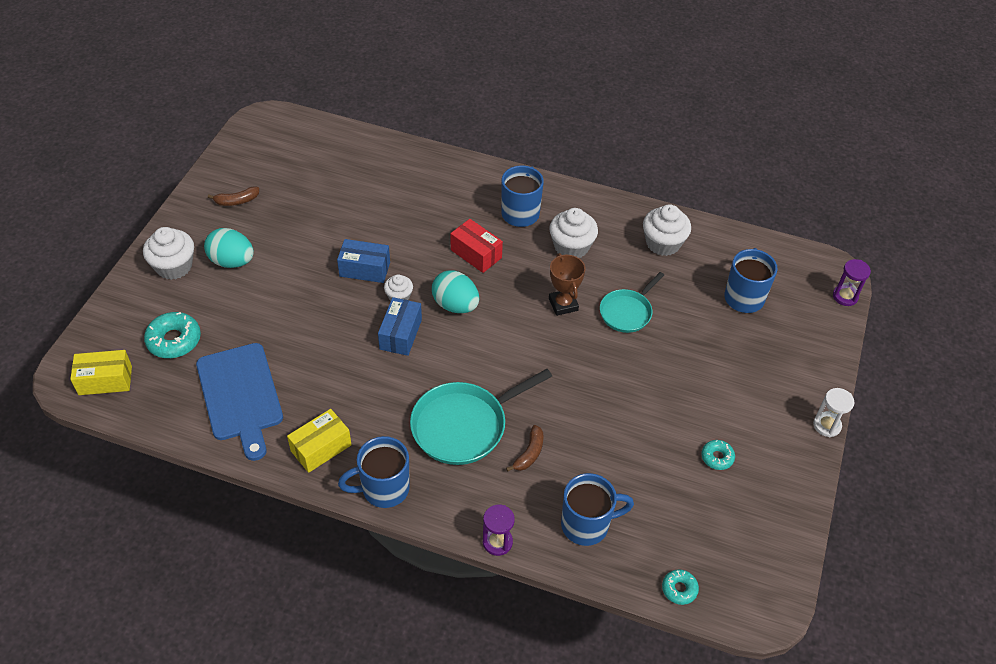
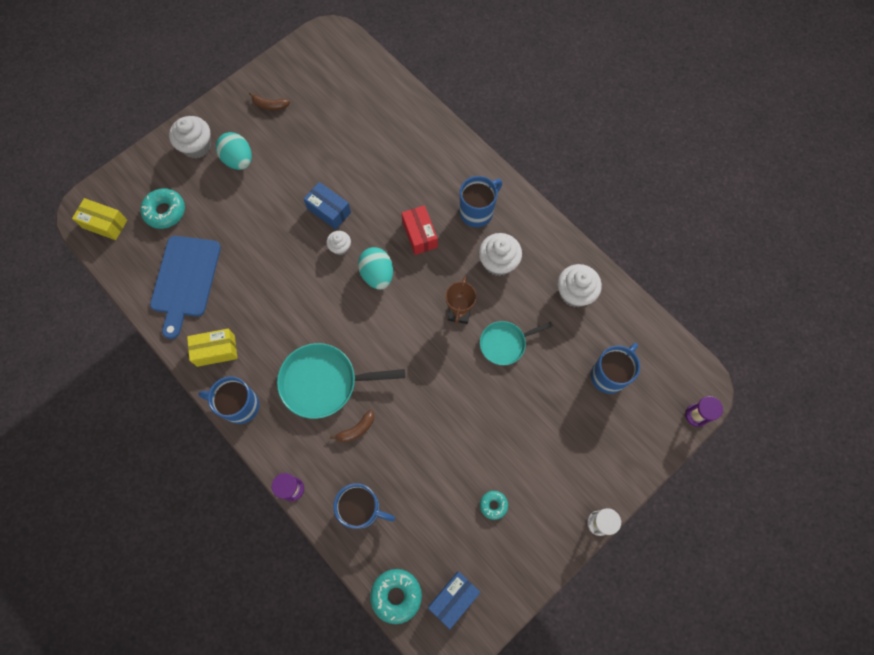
camera: 30 degrees right, 20 degrees up
blue box [378,297,422,356] -> blue box moved to [428,571,481,629]
turquoise donut [662,569,699,605] -> turquoise donut [370,569,422,624], size x1.74

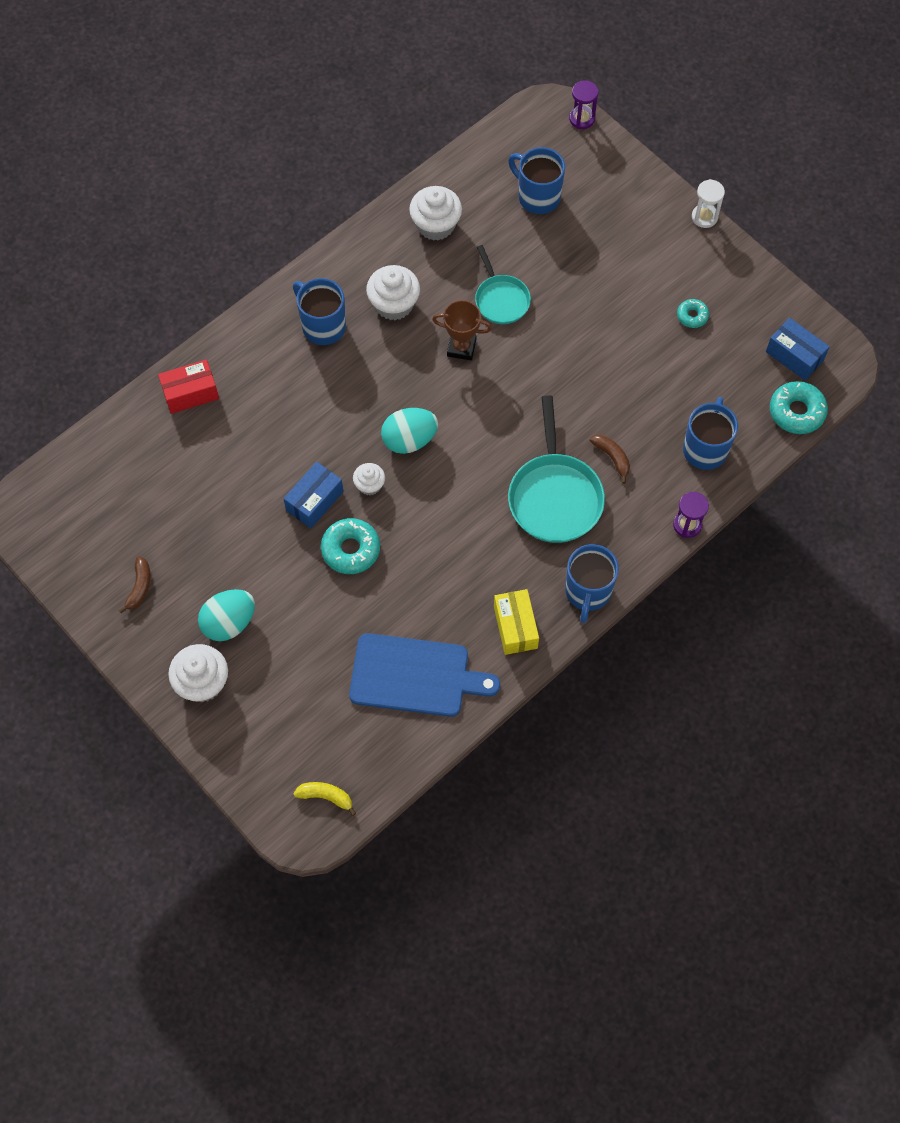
camera: 90 degrees left, 5 degrees down
yellow box [72,198,127,240] -> yellow banana [294,782,356,816]
turquoise donut [140,188,185,229] -> turquoise donut moved to [321,518,380,574]
red box [402,205,438,255] -> red box moved to [158,359,219,414]

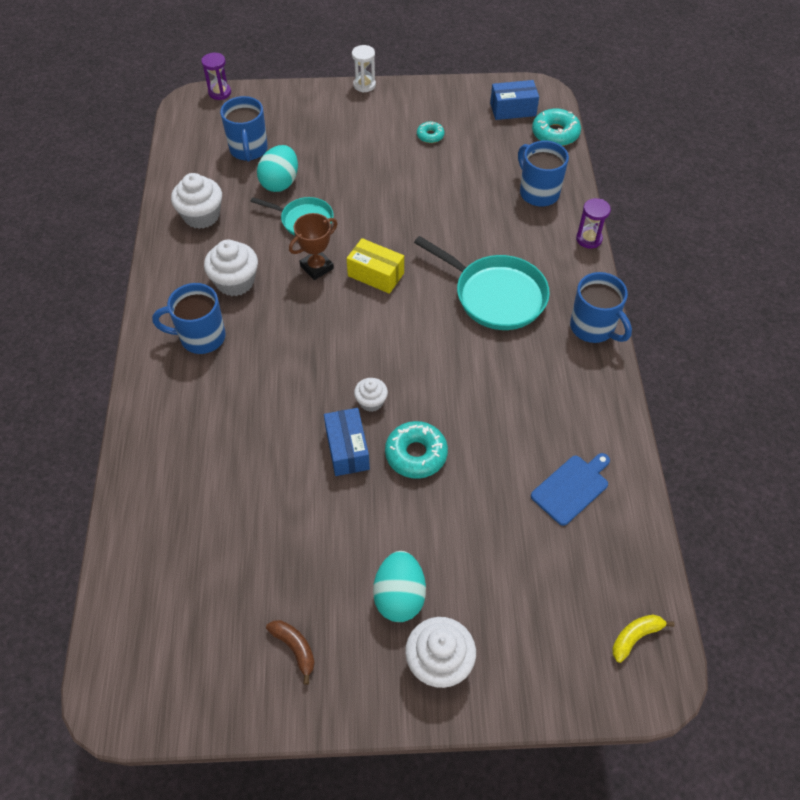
camera: 50 degrees left, 10 degrees down
red box [158,359,219,414] -> none
blue cutting board [349,633,500,717] -> blue cutting board [531,453,610,526], size x0.60
turquoise egg [381,408,438,454] -> turquoise egg moved to [257,145,298,192]
yellow box [494,589,539,655] -> yellow box moved to [346,238,404,294]
blue mug [508,147,565,214] -> blue mug turned 90 degrees counterclockwise [220,96,268,162]
brown banana [590,435,630,484] -> none

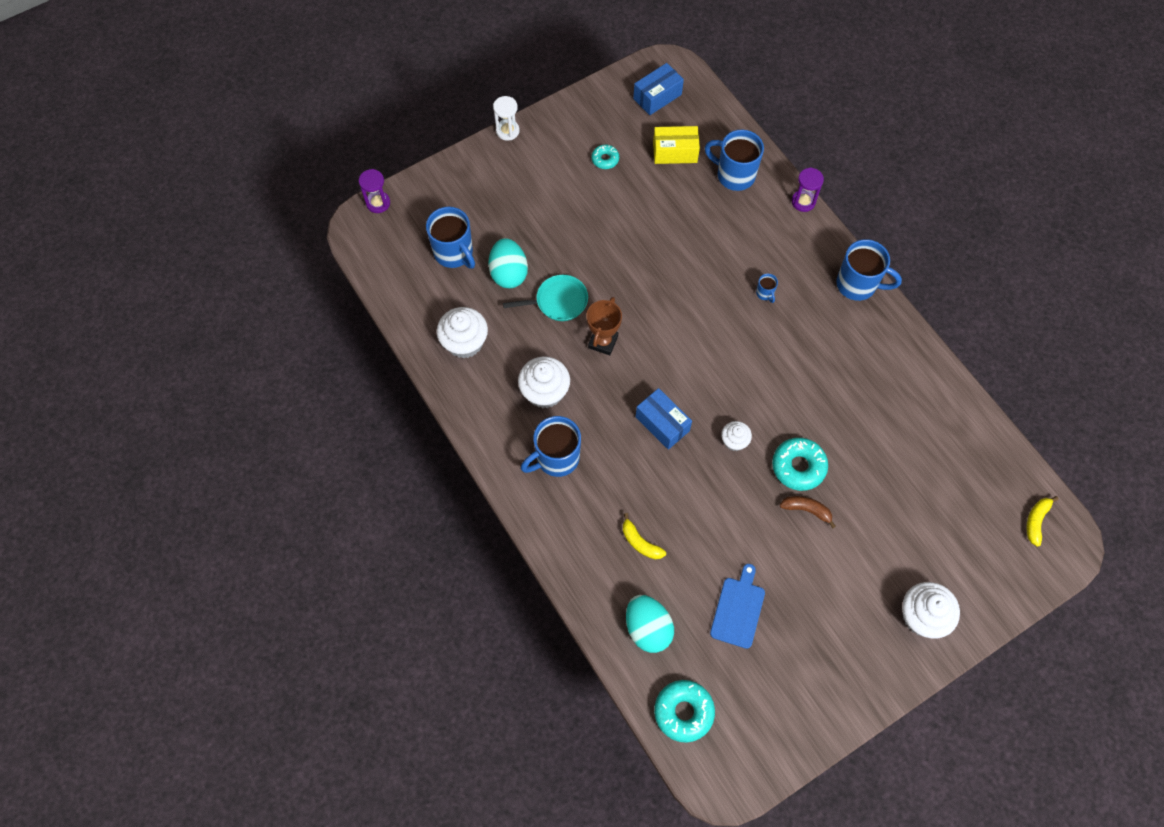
camera: 30 degrees left, 10 degrees up
brown banana [266,620,315,685] -> brown banana moved to [780,496,836,528]
blue box [324,408,370,476] -> blue box moved to [636,388,692,450]
yellow box [346,238,404,294] -> yellow box moved to [653,126,700,164]
turquoise egg [373,551,426,622] -> turquoise egg moved to [626,595,674,653]
turquoise pan [414,236,550,330] -> blue mug [756,274,778,303]
blue cutting board [531,453,610,526] -> blue cutting board moved to [710,564,765,649]
turquoise donut [532,108,581,146] -> turquoise donut moved to [654,680,715,743]
none -> yellow banana [623,513,666,559]

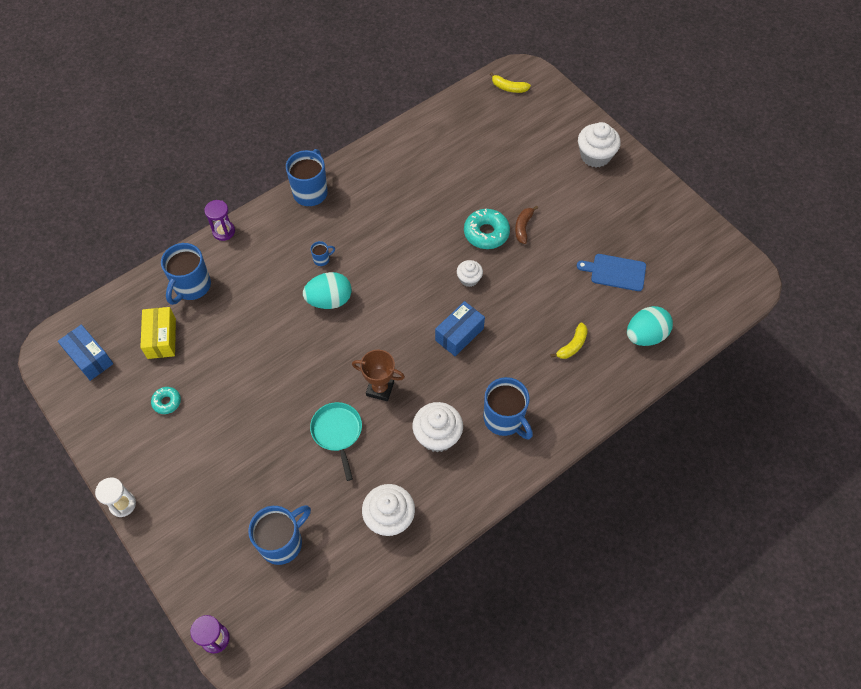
camera: 95 degrees left, 5 degrees down
turquoise egg [488,238,528,288] -> turquoise egg moved to [303,272,352,309]
turquoise donut [654,680,715,743] -> none

